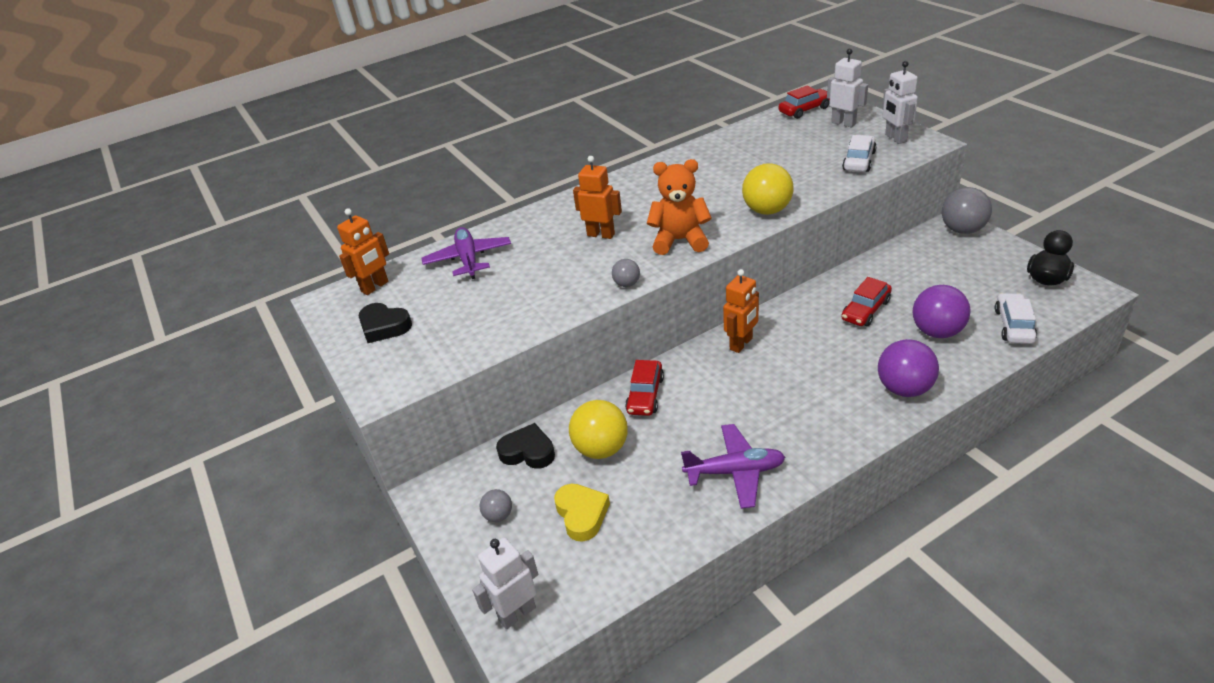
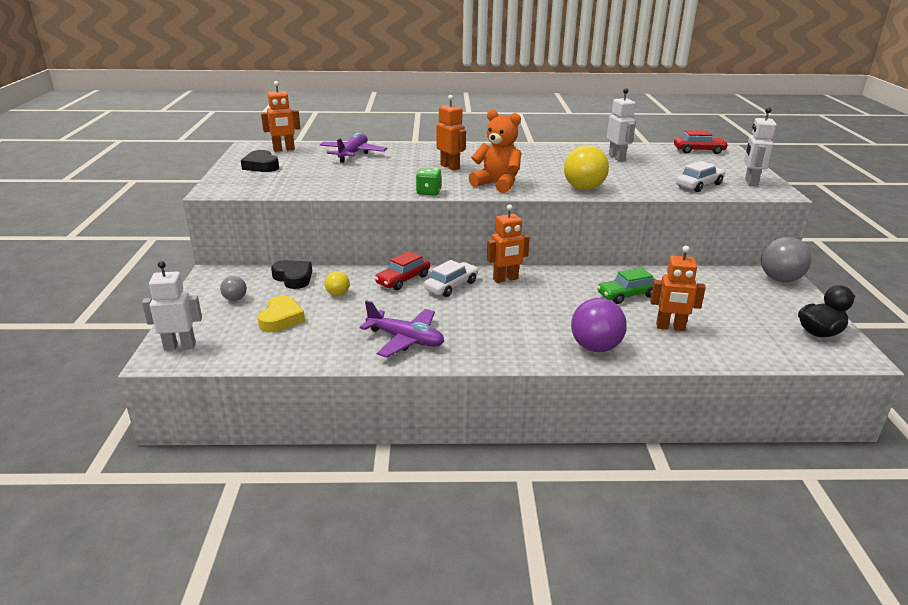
camera: 25 degrees right, 10 degrees down
yellow ball [569,400,628,459] -> yellow ball [325,271,350,296], size x0.52
grey ball [612,259,640,287] -> green dice [416,168,442,195]
white robot [827,49,868,128] -> white robot moved to [607,88,635,161]
red car [841,277,892,326] -> green car [597,268,656,304]
purple ball [913,285,971,338] -> orange robot [650,246,706,331]
white car [994,293,1037,344] -> white car moved to [424,260,478,297]

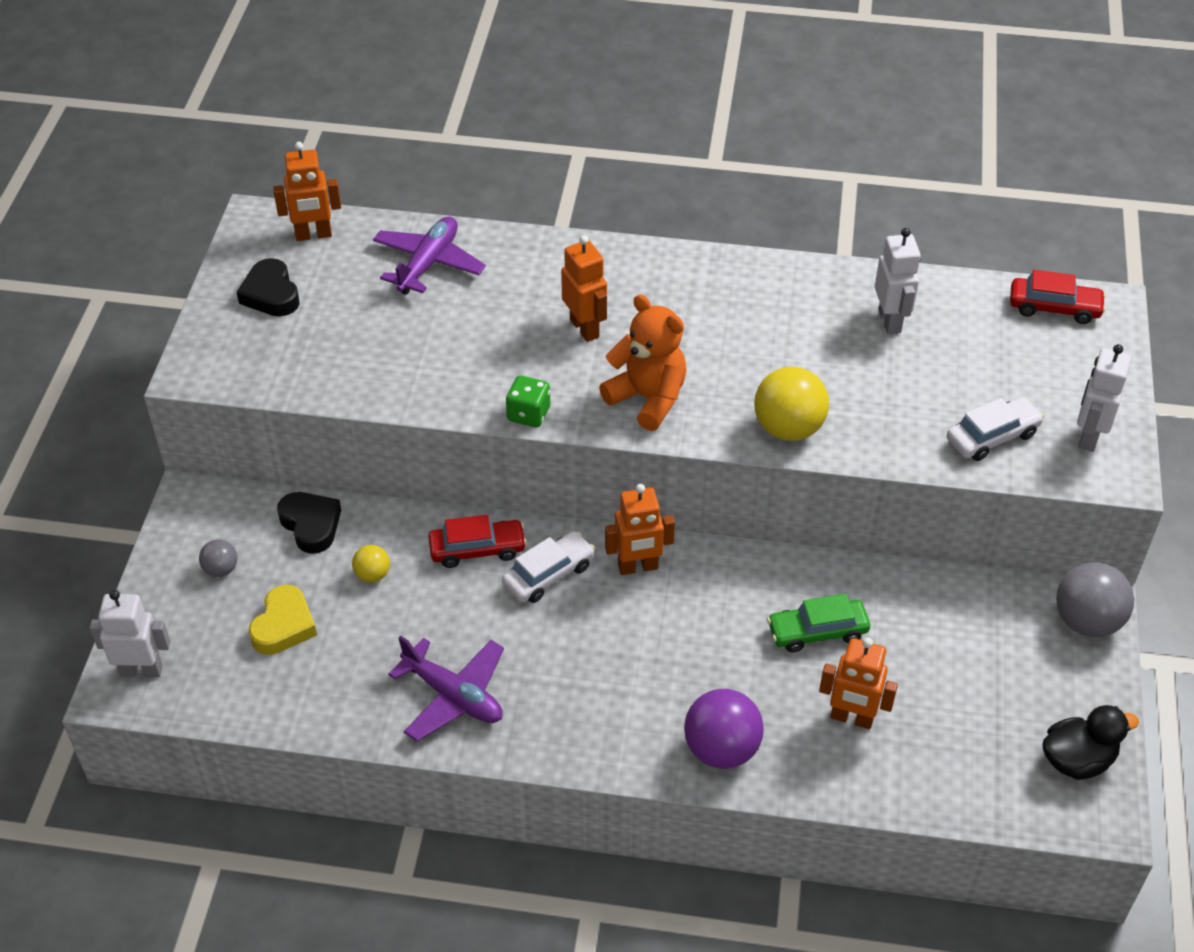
camera: 10 degrees right, 20 degrees up
red car [375,251,430,290] -> red car turned 150 degrees counterclockwise [428,515,527,568]

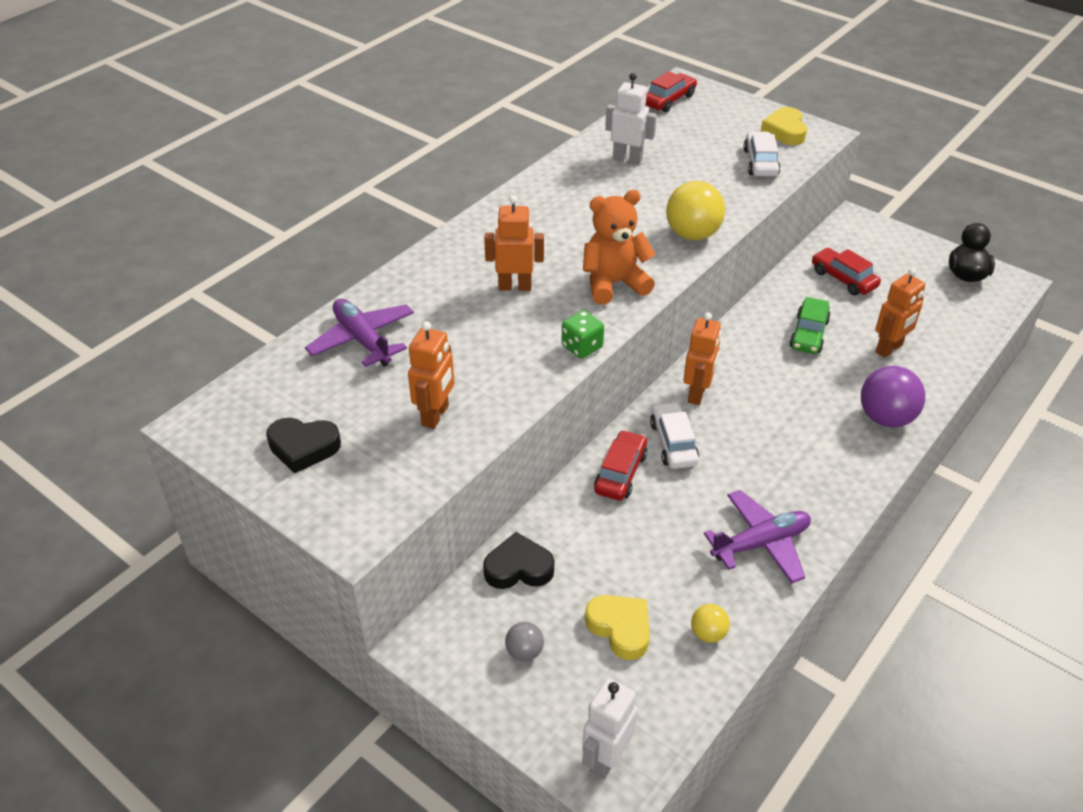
camera: 60 degrees left, 5 degrees down
orange robot [273,142,341,241] -> orange robot moved to [408,321,454,429]
yellow ball [352,545,390,582] -> yellow ball moved to [691,604,730,643]
grey ball [1056,562,1134,637] -> none
white robot [1077,344,1131,452] -> yellow heart [761,107,807,145]
none -> red car [812,248,881,295]

